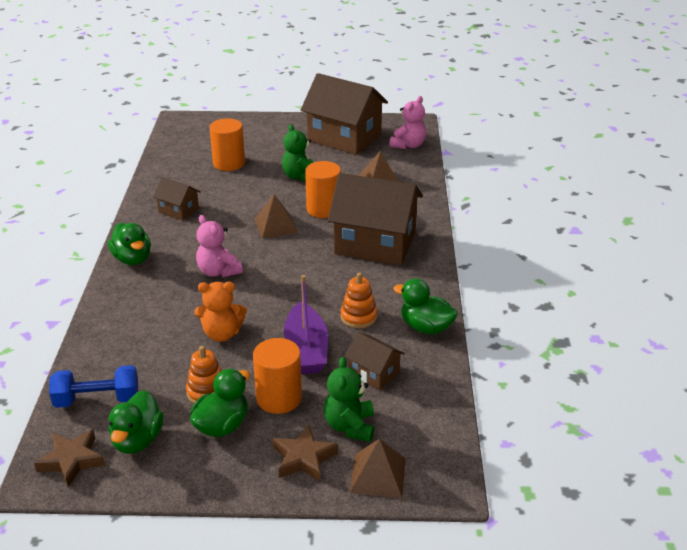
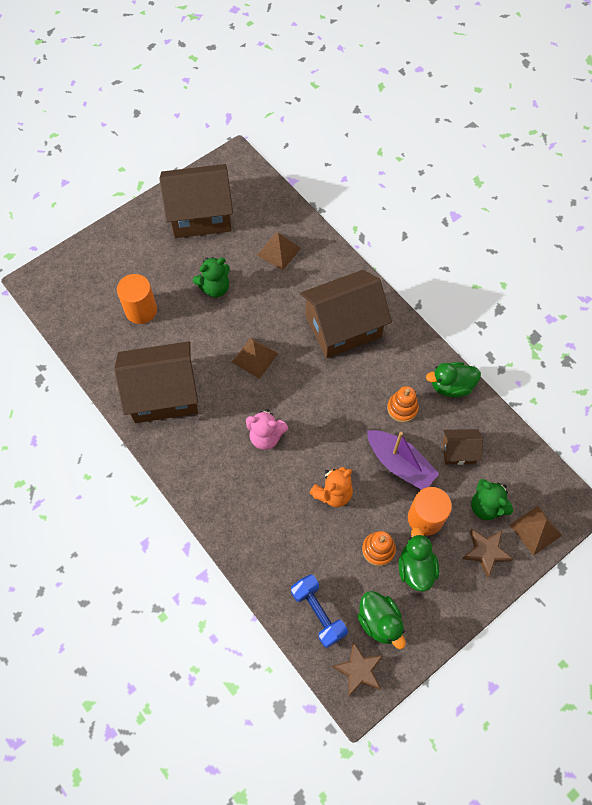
camera: 40 degrees left, 30 degrees up
blue dumbbell [49,365,138,408] -> blue dumbbell turned 75 degrees counterclockwise [291,574,348,648]
green duck [108,223,151,265] -> none
brown house [153,177,201,221] -> brown house [114,341,198,423], size x2.12
green teddy bear [282,124,313,182] -> green teddy bear turned 60 degrees counterclockwise [193,257,230,297]
orange cylinder [305,161,341,218] -> none
pink teddy bear [390,96,426,149] -> none

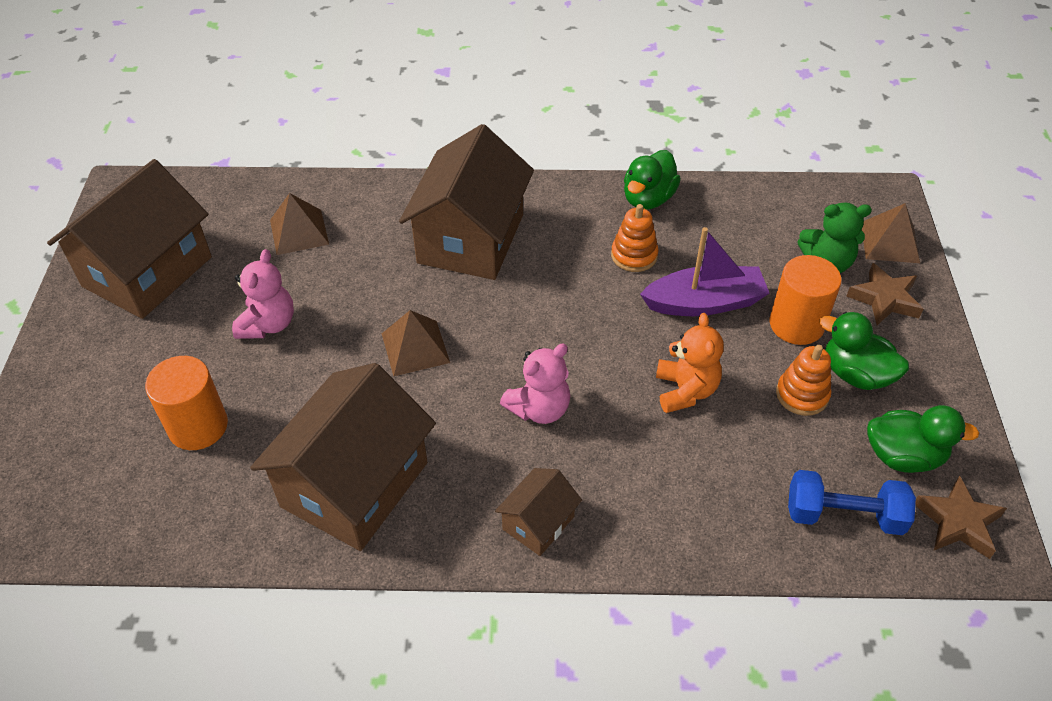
camera: 50 degrees left, 15 degrees down
green teddy bear [193,257,230,297] -> pink teddy bear [232,249,294,339]
brown house [442,429,483,465] -> brown house moved to [495,468,582,556]

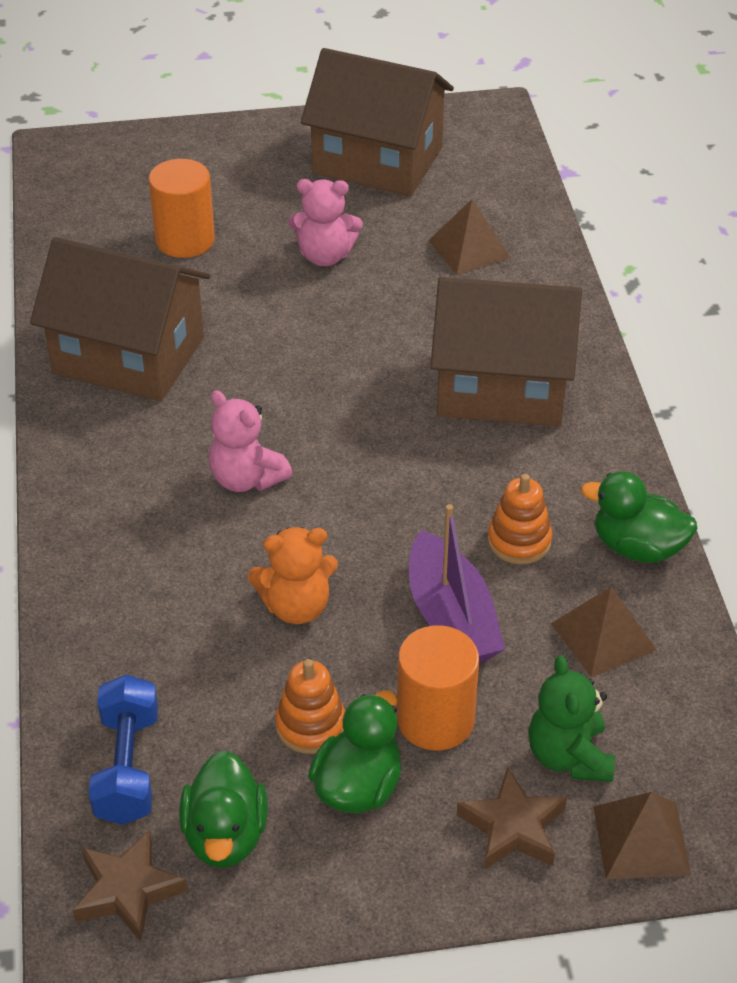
camera: 80 degrees right, 5 degrees down
brown pyramid [382,310,450,376] -> brown pyramid moved to [551,586,657,677]
brown house [495,468,582,556] -> none

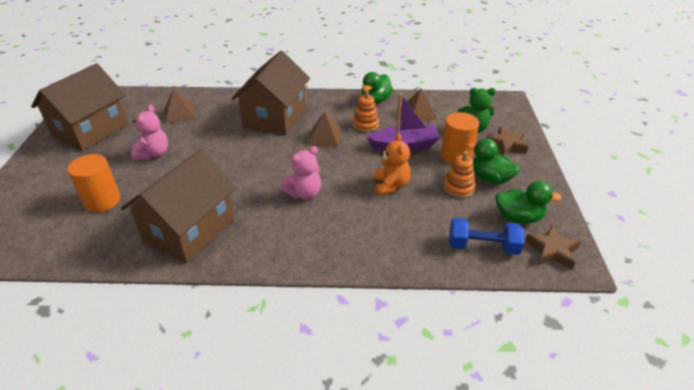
camera: 80 degrees left, 5 degrees down
brown pyramid [593,792,691,879] -> brown pyramid moved to [307,111,342,148]

